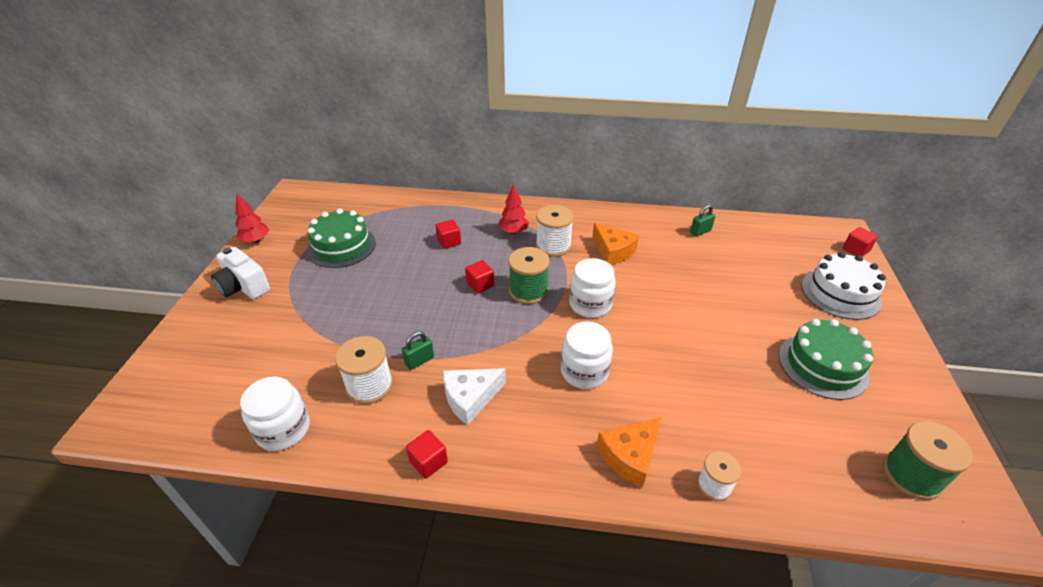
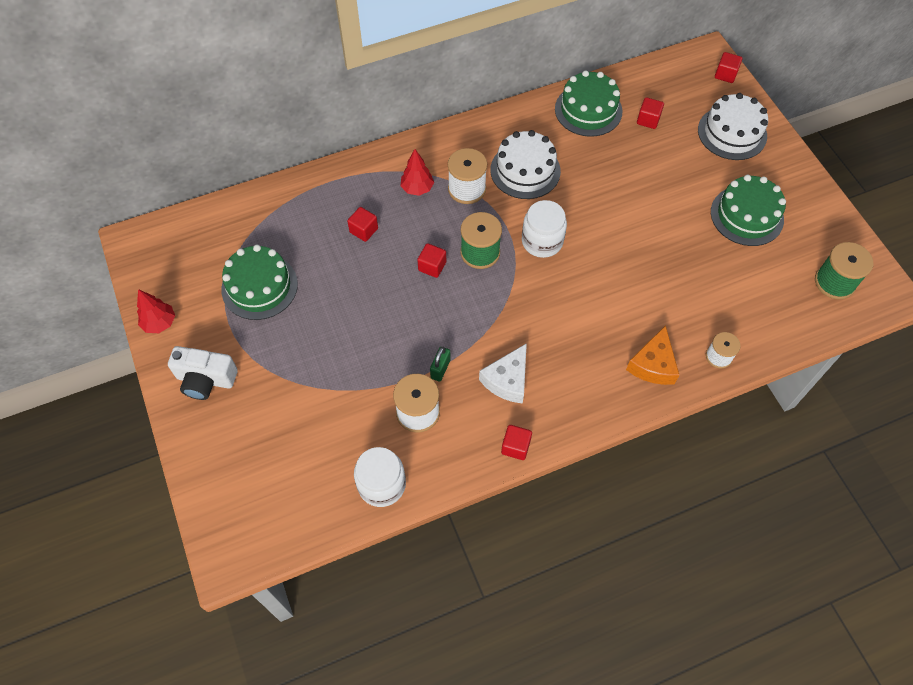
camera: 30 degrees left, 20 degrees up
white jar [561,322,613,389] -> none
orange cheese [592,223,639,265] -> white cake [490,130,561,199]
green padlock [690,205,715,237] -> green cake [555,70,622,137]
none -> red cube [637,97,664,129]

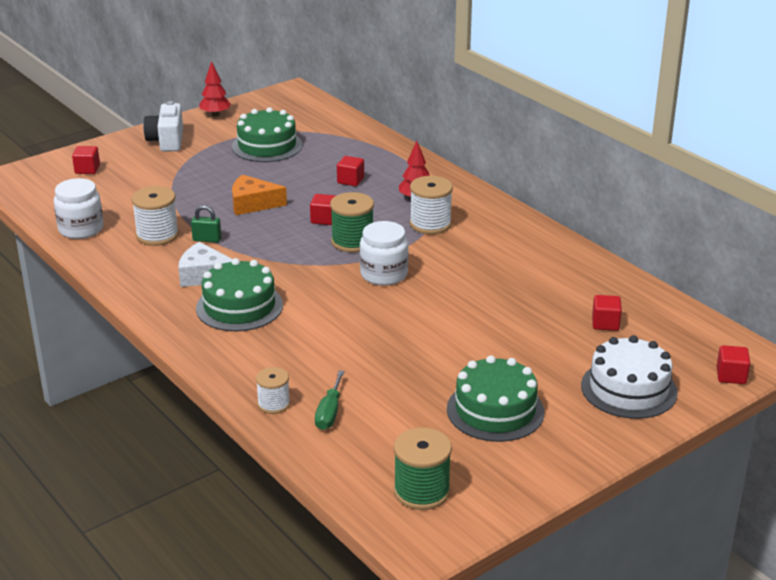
camera: 75 degrees right, 30 degrees down
white cake [490,130,561,199] -> none
red cube [501,425,532,460] -> red cube moved to [72,146,100,174]
green cake [555,70,622,137] -> green cake moved to [196,258,283,331]
orange cheese [626,325,679,385] -> orange cheese moved to [232,175,287,215]
none -> green screwdriver [315,370,345,430]

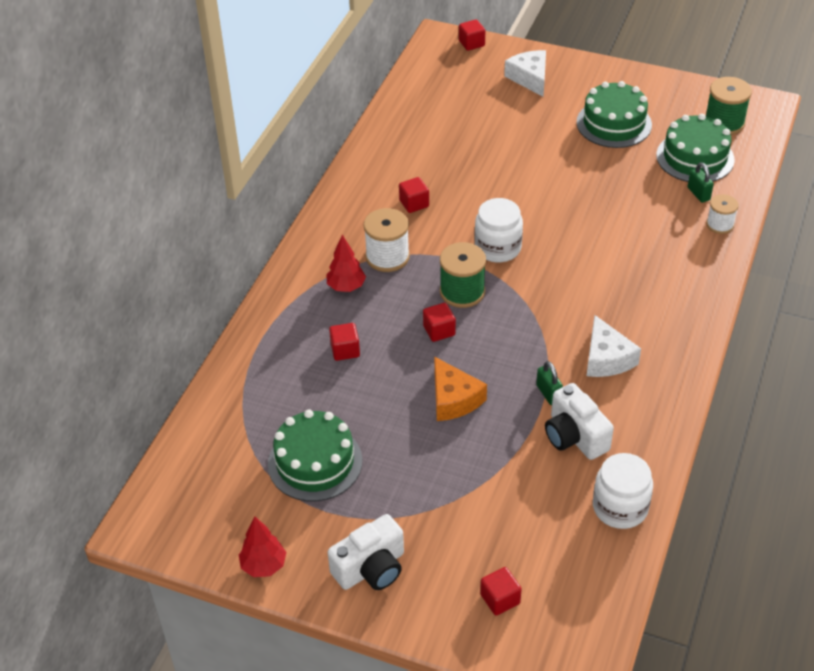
camera: 120 degrees left, 15 degrees up
white spool [131,186,179,246] -> white camera [545,383,614,460]
green cake [196,258,283,331] -> green cake moved to [656,114,735,182]
green screwdriver [315,370,345,430] -> green padlock [688,162,714,203]
white cake [581,335,678,419] -> white cheese [504,50,546,97]
red cube [592,295,622,331] -> red cube moved to [399,177,429,213]

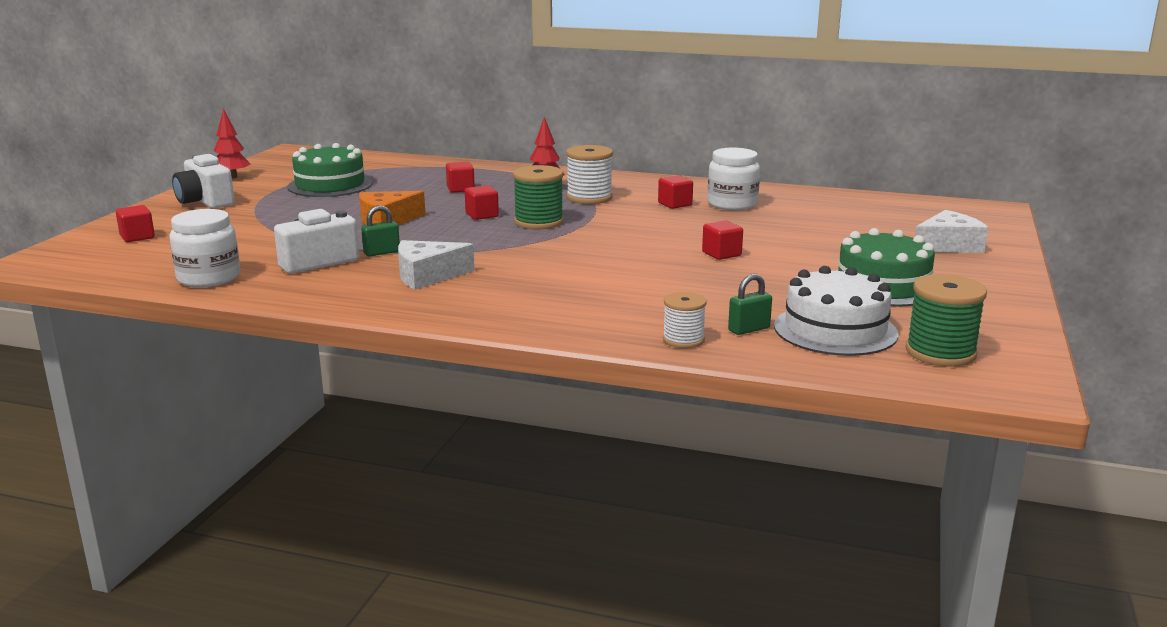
camera: 85 degrees right, 25 degrees down
red cube [459,19,485,51] -> red cube moved to [702,220,743,260]
white jar [475,198,523,262] -> white jar moved to [708,148,760,210]
green cake [656,114,735,182] -> white cake [774,266,898,356]

